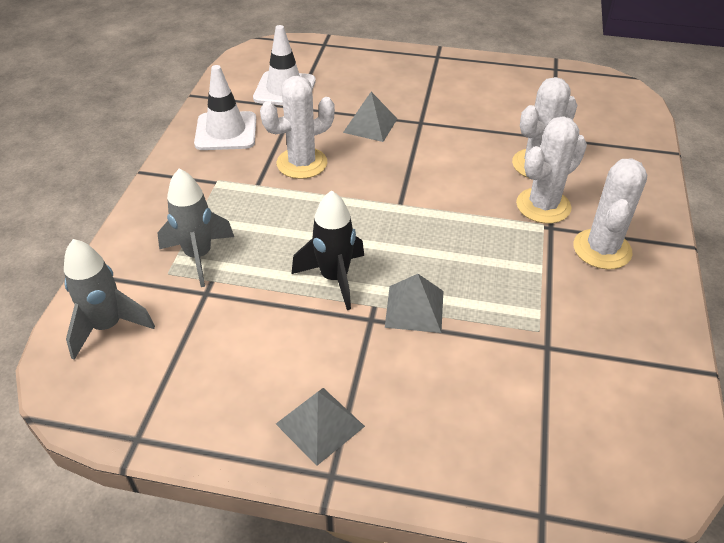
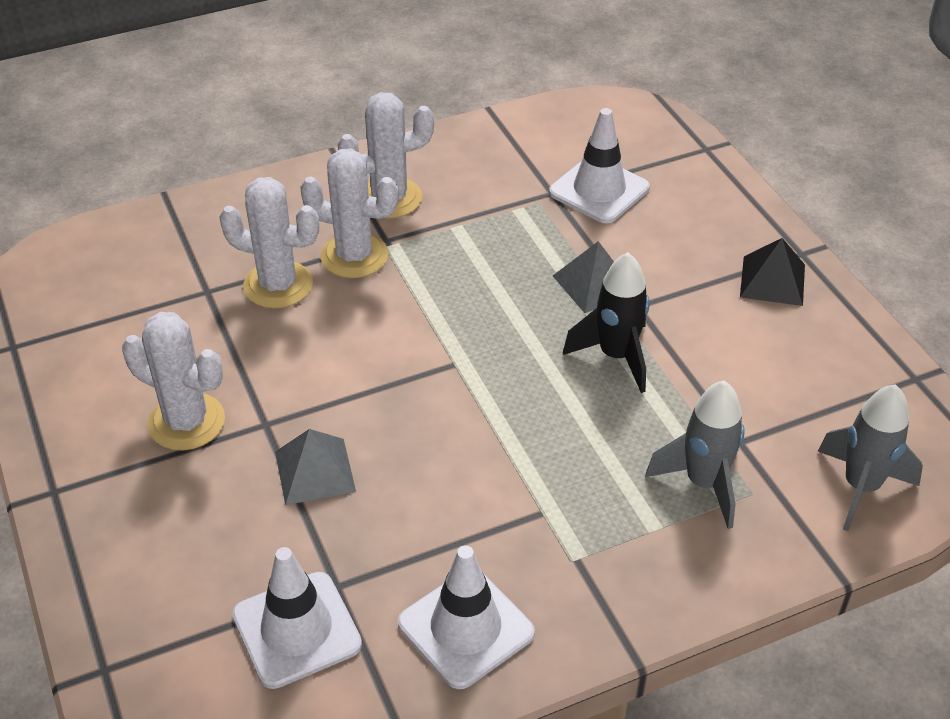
camera: 125 degrees left, 0 degrees up
white cactus [260,76,335,179] -> white cactus moved to [122,312,225,451]
grey pyramid [276,388,365,466] -> black pyramid [740,238,805,306]
none -> white traffic cone [549,108,650,223]

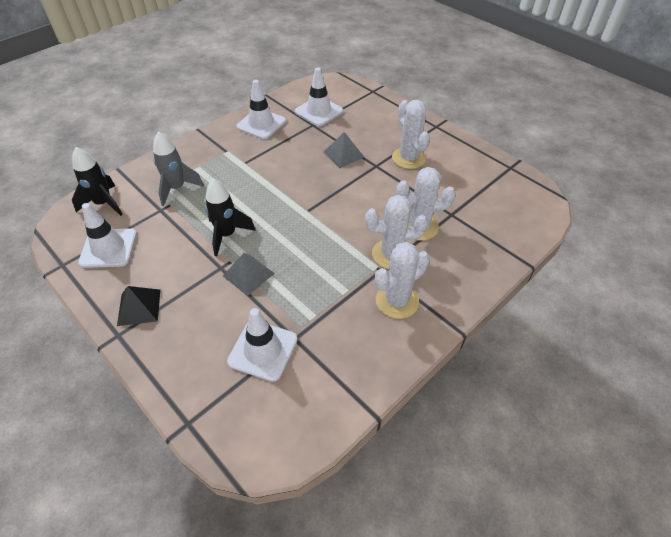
camera: 160 degrees right, 5 degrees up
white cactus [122,312,225,451] -> white cactus turned 60 degrees clockwise [392,100,430,169]
grey rocket [818,384,923,531] -> black rocket [72,147,123,216]
none -> white traffic cone [78,203,137,268]

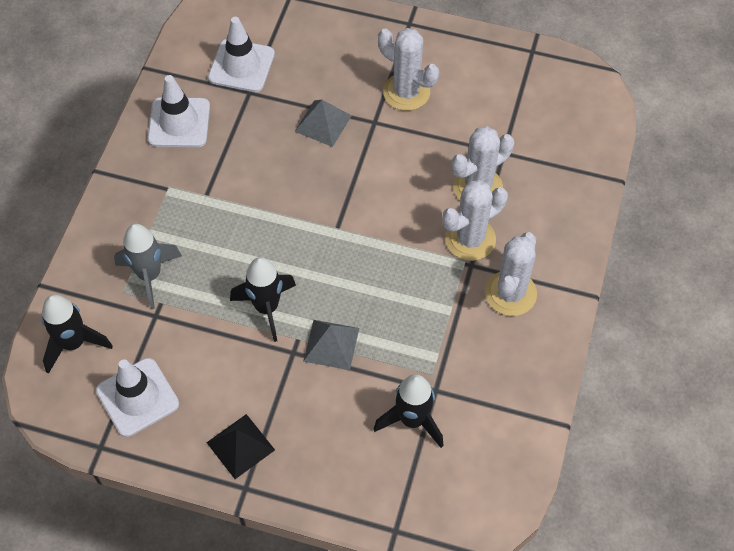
camera: 30 degrees left, 10 degrees up
white traffic cone [227,308,298,382] -> black rocket [374,374,444,448]

